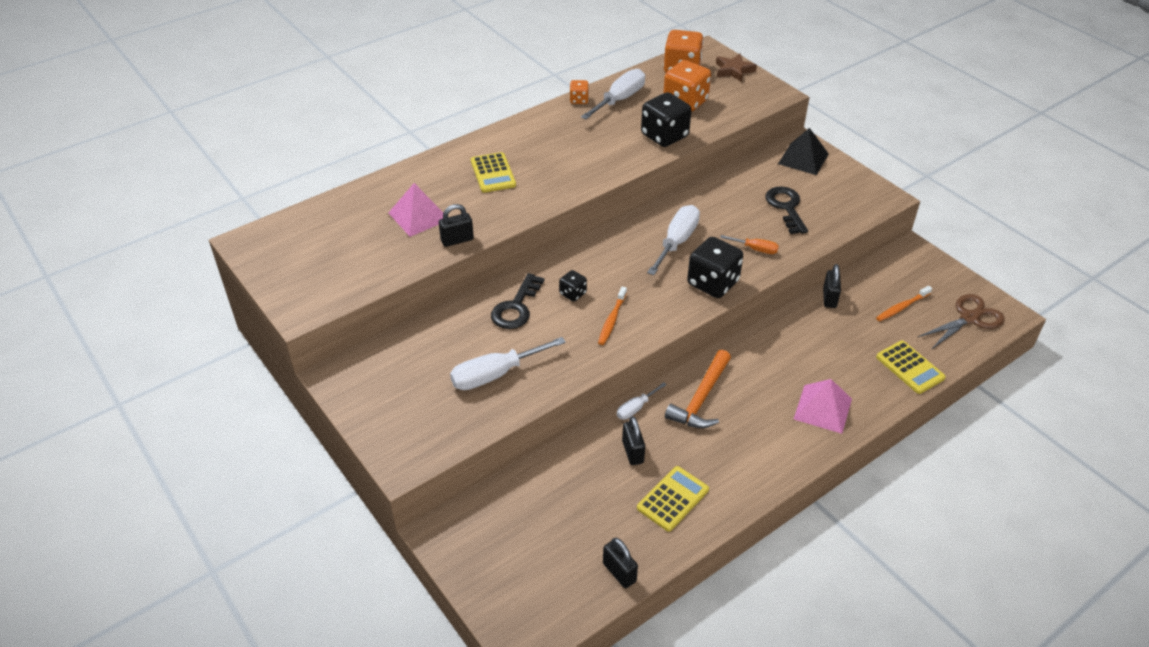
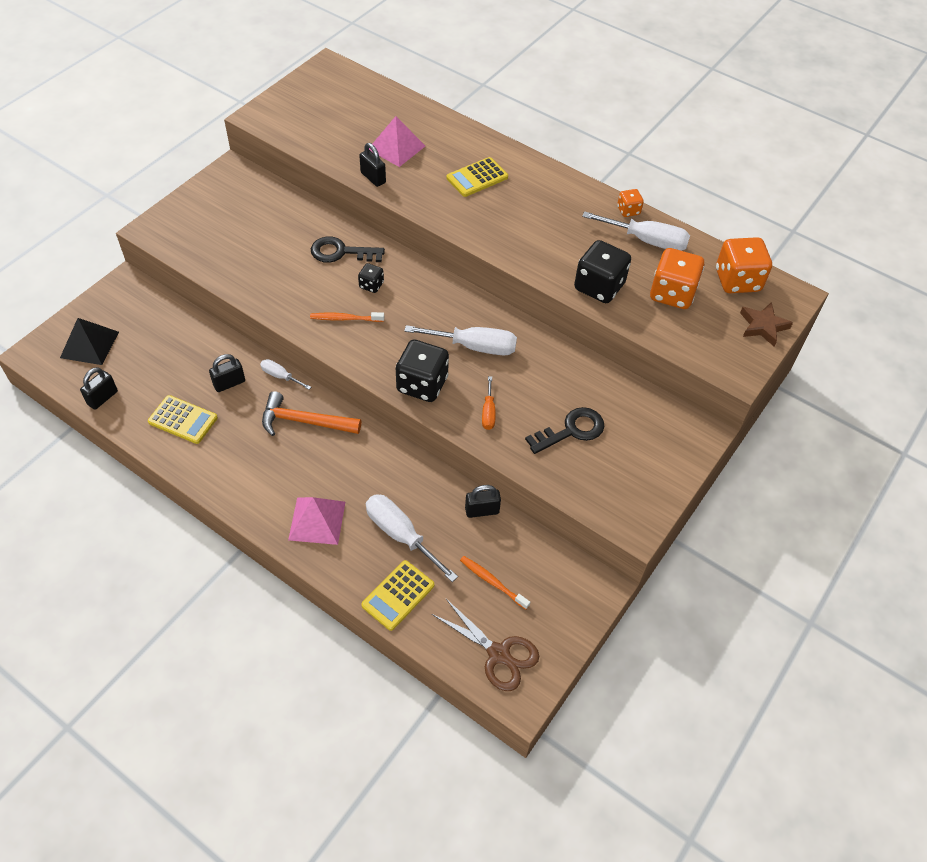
camera: 70 degrees right, 10 degrees up
white screwdriver [450,337,566,390] -> white screwdriver moved to [366,494,458,582]
black pyramid [778,128,829,175] -> black pyramid moved to [60,318,119,365]

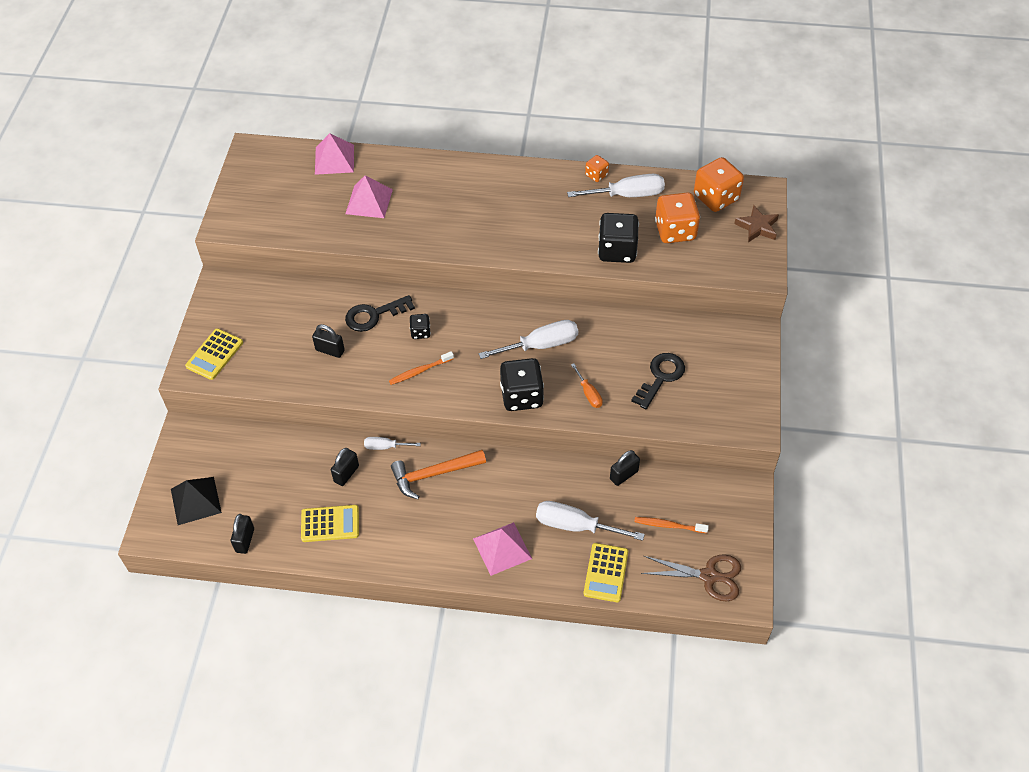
camera: 25 degrees left, 0 degrees up
black padlock [359,143,386,187] -> black padlock moved to [312,324,345,358]
yellow calculator [446,157,508,197] -> yellow calculator moved to [185,328,243,380]
none -> pink pyramid [315,133,354,175]

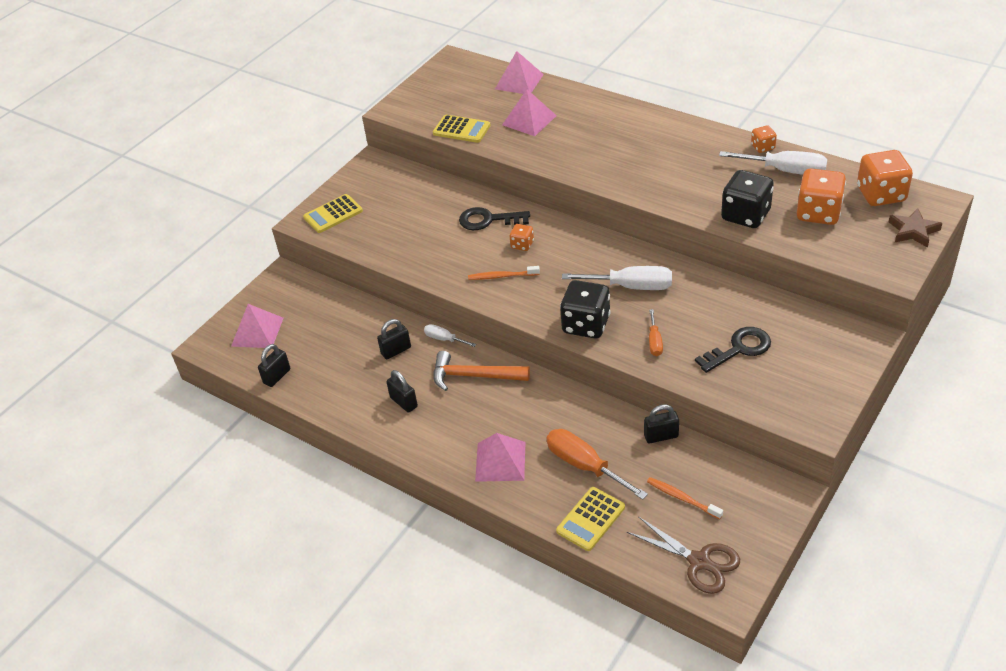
camera: 30 degrees right, 10 degrees down
black pyramid [171,477,222,525] -> pink pyramid [231,304,283,348]
yellow calculator [301,505,359,542] -> yellow calculator moved to [433,115,491,143]
black padlock [312,324,345,358] -> black padlock moved to [387,370,418,413]
black dice [410,314,431,339] -> orange dice [510,224,534,251]
white screwdriver [536,501,645,541] -> orange screwdriver [546,429,648,500]

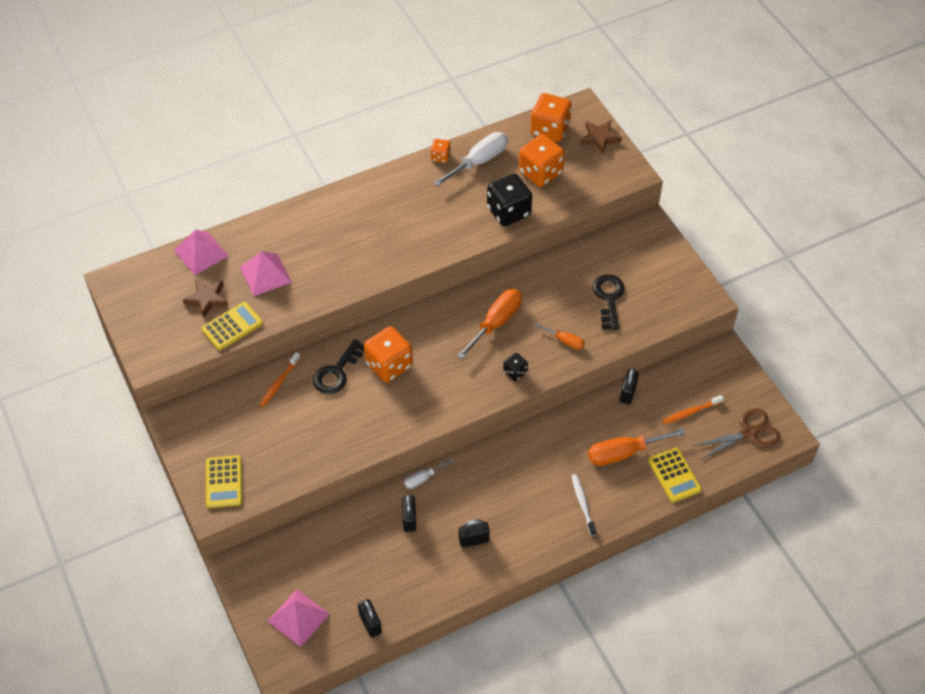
camera: 65 degrees left, 10 degrees up
orange hammer [433,351,530,391] -> none
orange toothbrush [468,266,540,280] -> orange toothbrush moved to [259,352,301,407]
pink pyramid [475,433,525,482] -> white toothbrush [572,474,596,536]
orange dice [510,224,534,251] -> orange dice [364,326,413,382], size x1.97
black dice [560,280,611,338] -> black dice [503,353,528,381], size x0.51
white screwdriver [562,266,672,290] -> orange screwdriver [457,289,522,359]
none -> brown star [183,279,228,318]

